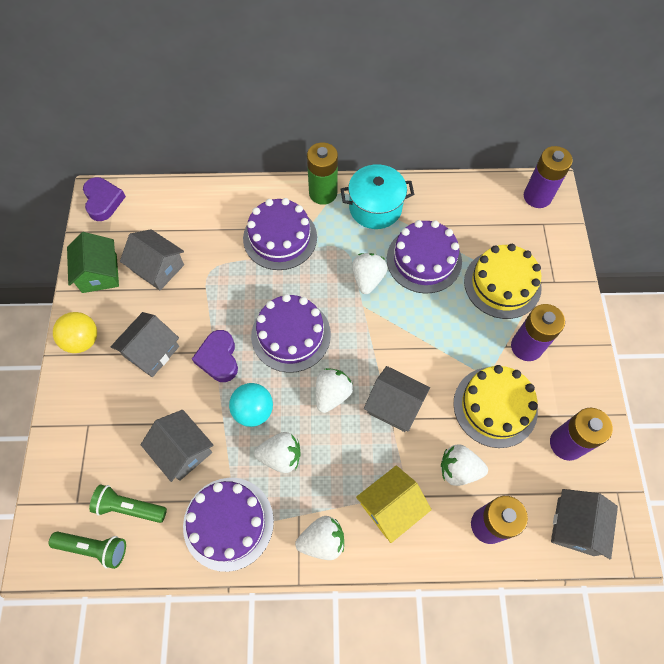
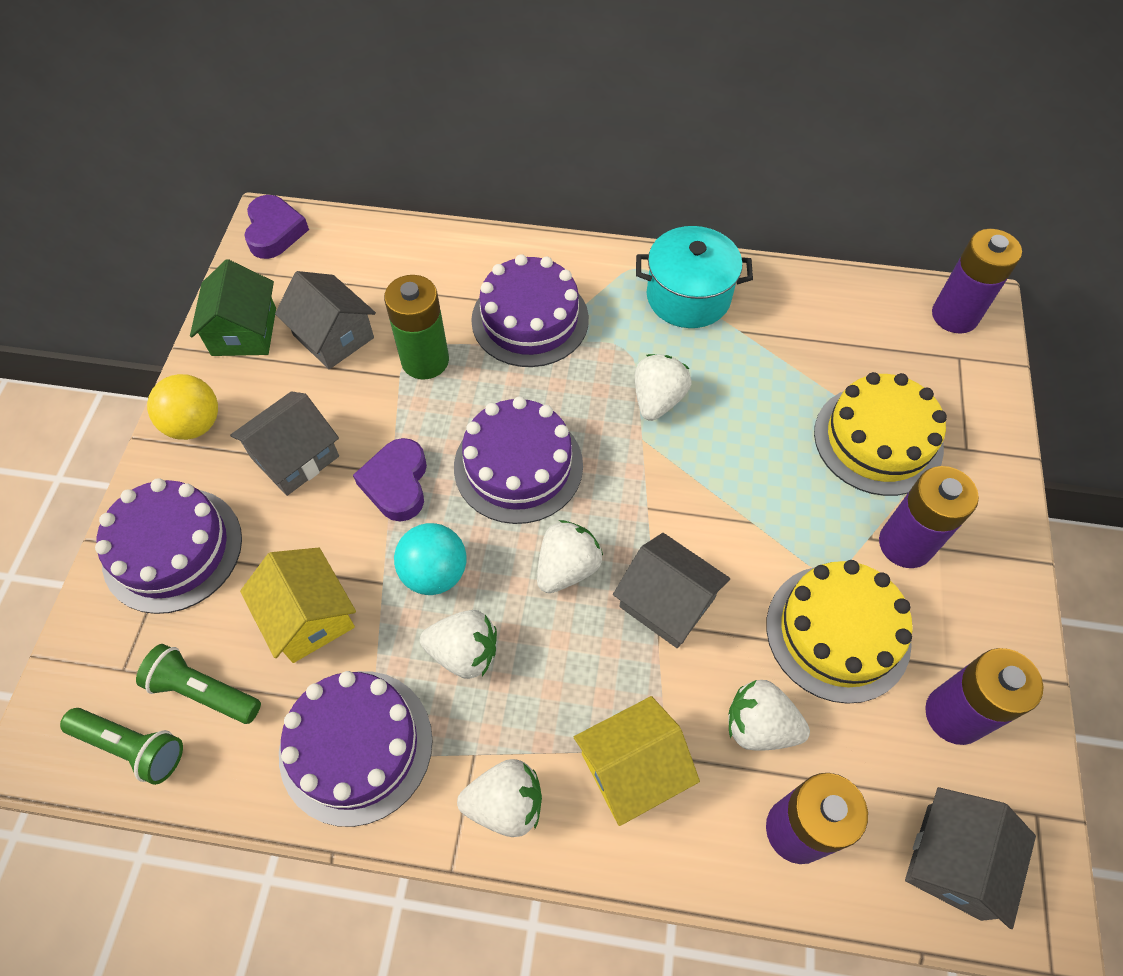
camera: 10 degrees right, 5 degrees down
grey house [140,410,214,482] -> yellow house [240,548,356,663]
green battery [307,142,338,205] -> green battery moved to [384,275,449,380]
purple cake [387,220,462,294] -> purple cake moved to [95,478,242,614]

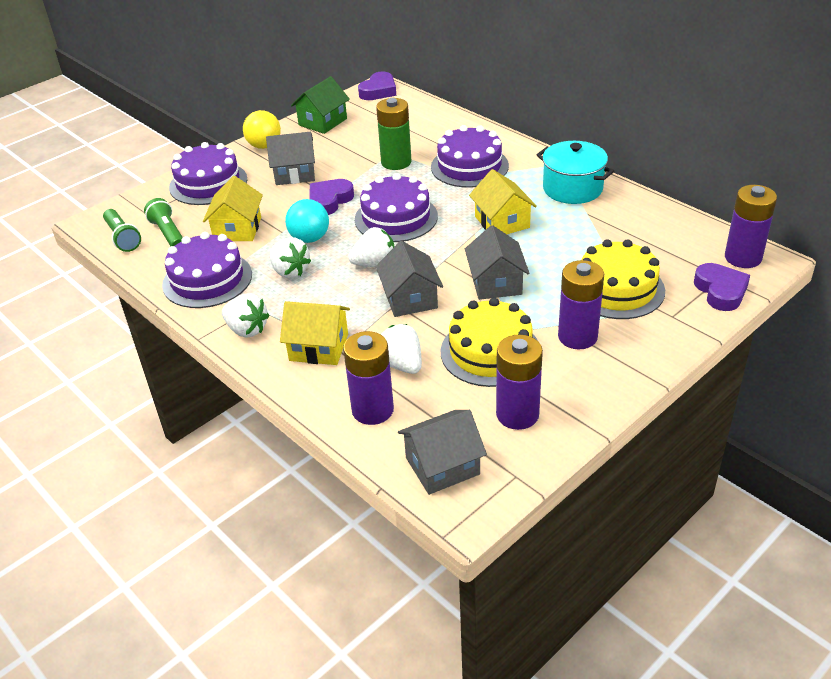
camera: 40 degrees right, 20 degrees down
grey house [275,271,376,369] -> grey house moved to [465,225,529,300]
white strawberry [635,354,691,421] -> yellow house [469,169,537,234]
none -> purple heart [694,263,750,311]

